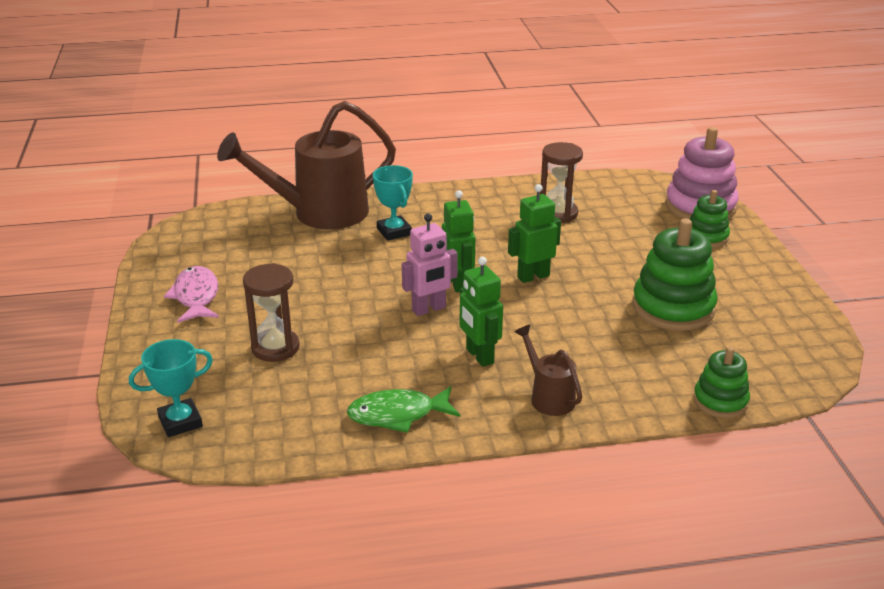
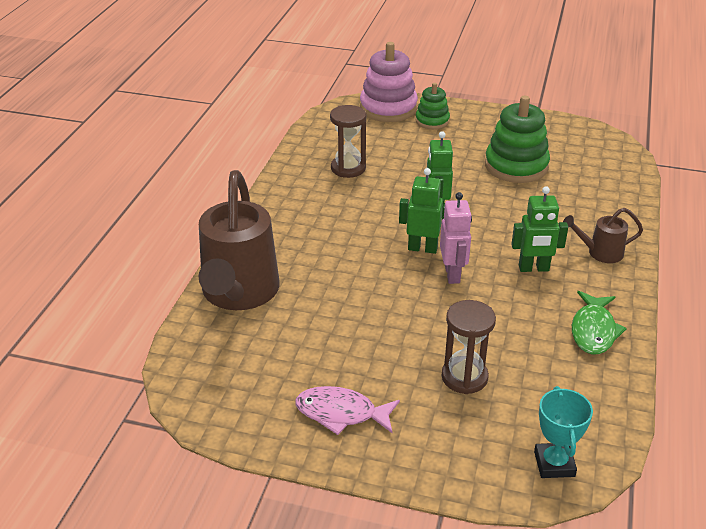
camera: 65 degrees left, 5 degrees up
turquoise trophy [373,165,413,241] -> none
green stacking toy [693,347,750,418] -> none

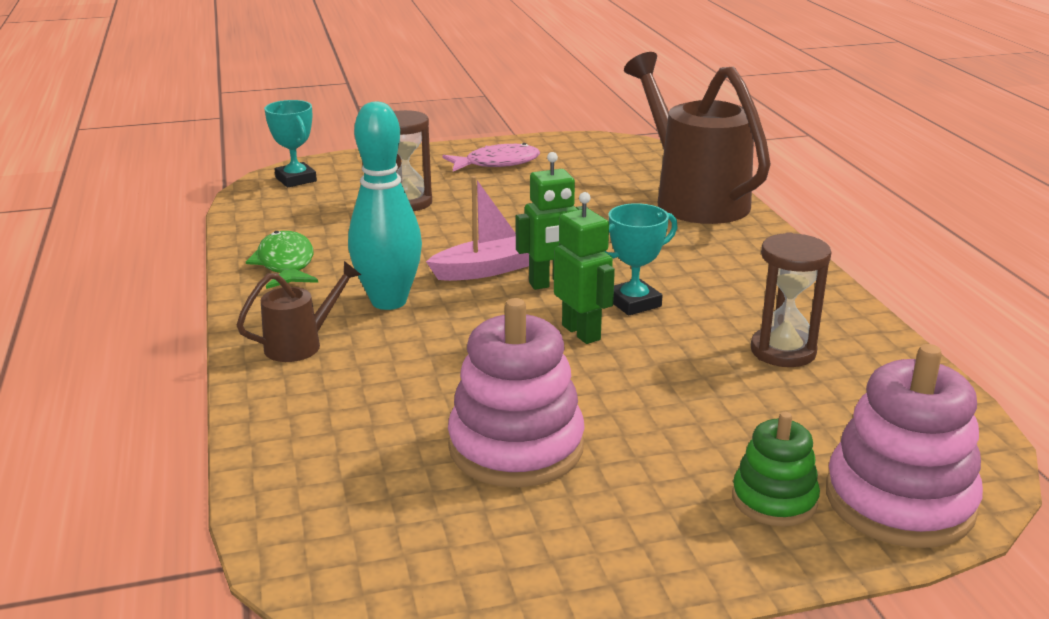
camera: 150 degrees right, 10 degrees down
pink robot [440,192,472,284] -> pink boat [426,176,529,281]
green stacking toy [485,96,550,183] -> pink stacking toy [448,298,585,487]
green robot [511,186,568,272] -> turquoise bowling pin [348,101,422,310]
none -> turquoise trophy [604,203,678,316]

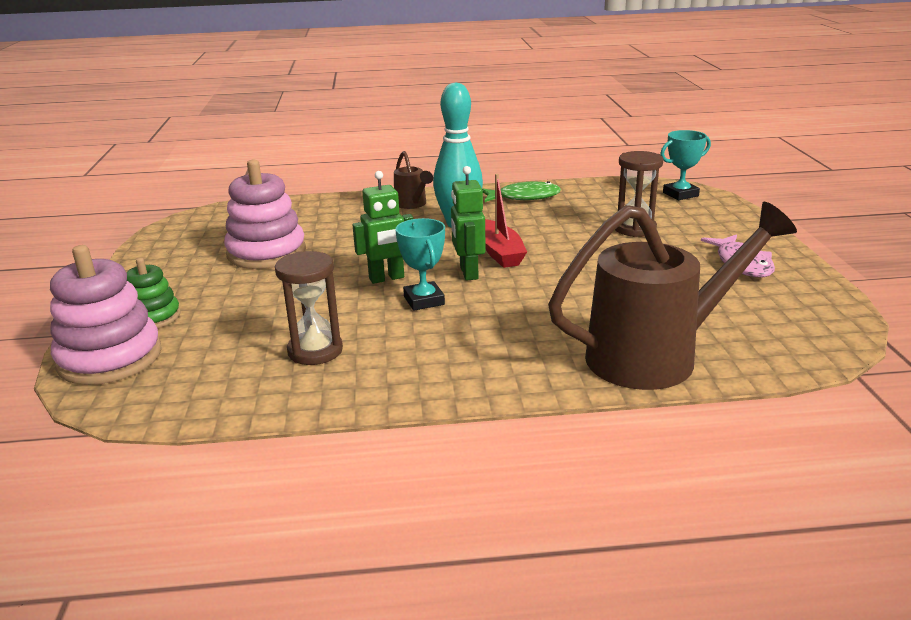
camera: 100 degrees right, 0 degrees up
pink boat [426,176,529,281] -> red boat [485,174,527,268]

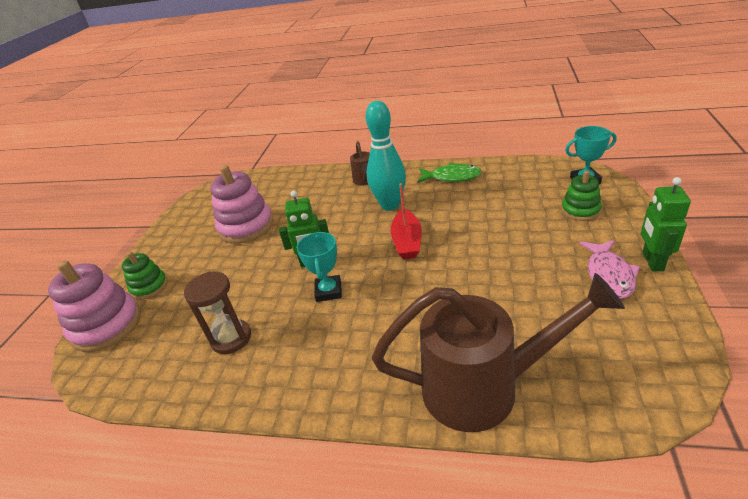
camera: 20 degrees right, 10 degrees up
green robot [451,166,486,280] -> green robot moved to [641,177,691,271]
brown hourglass [615,151,663,237] -> none
none -> green stacking toy [561,171,602,221]

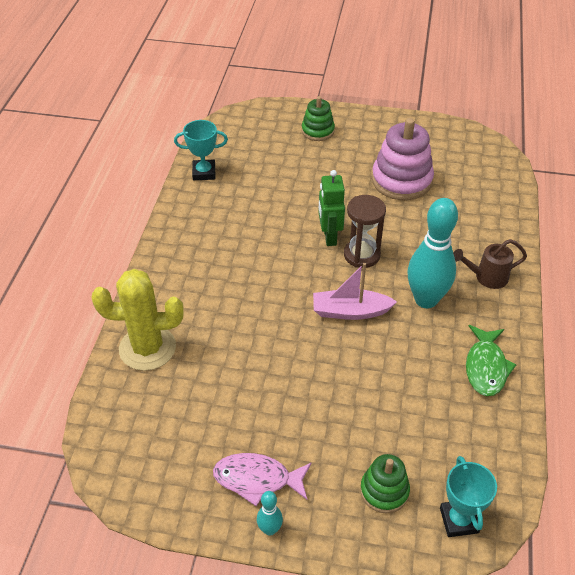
camera: 85 degrees right, 10 degrees up
pink stacking toy [48,260,141,352] -> none
brown hourglass [184,271,251,354] -> brown hourglass moved to [344,195,386,268]
turquoise trophy [296,232,342,302] -> turquoise trophy moved to [174,120,228,180]
brown watering can [372,273,625,432] -> yellow cactus [91,269,184,371]
red boat [391,183,422,259] -> pink boat [313,263,397,320]
green robot [641,177,691,271] -> turquoise bowling pin [257,491,283,536]

